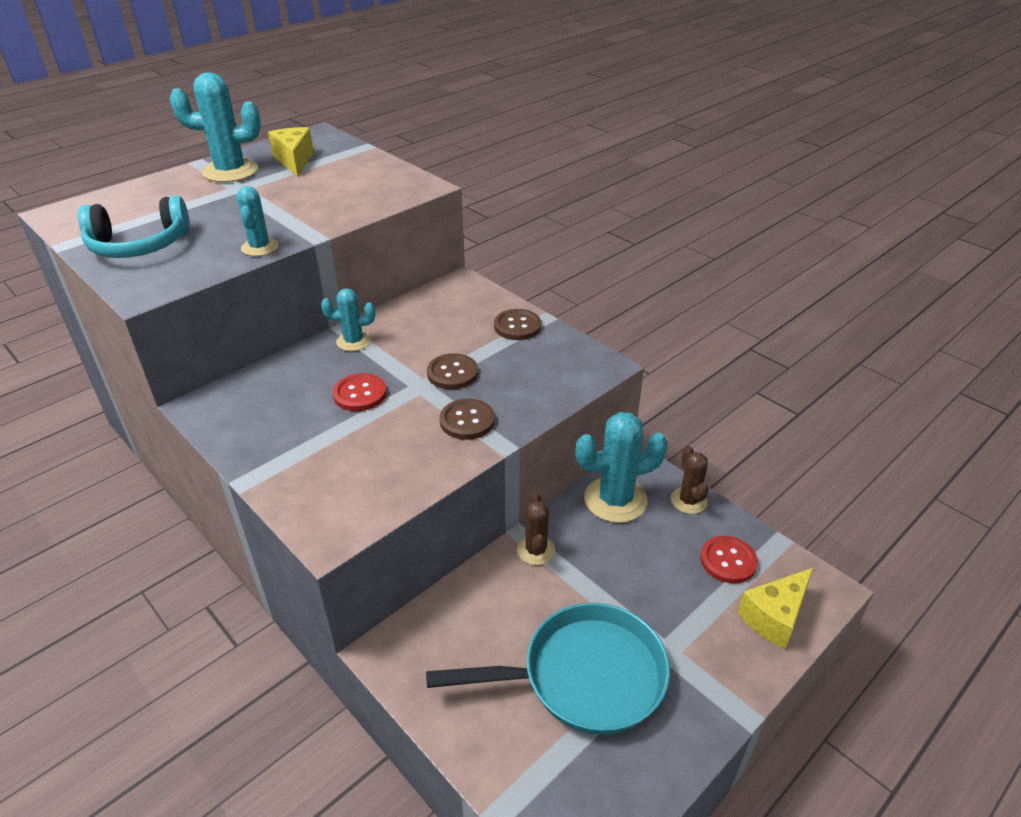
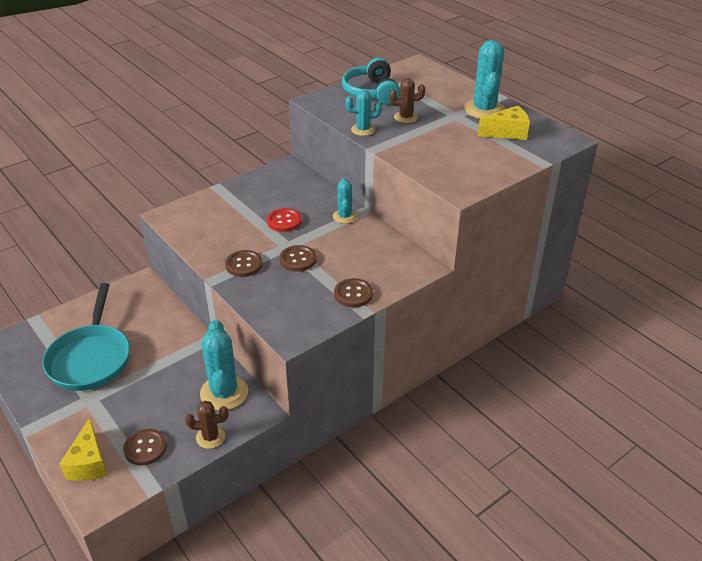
camera: 95 degrees right, 0 degrees up
brown cactus [517,493,555,565] -> brown cactus moved to [389,78,425,123]
red button [701,536,758,583] -> brown button [123,429,167,466]
yellow cheese [738,568,813,649] -> yellow cheese turned 150 degrees counterclockwise [60,418,107,481]

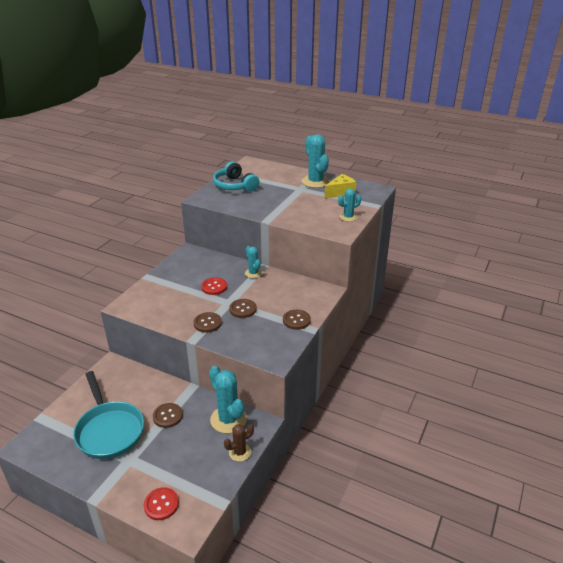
camera: 25 degrees left, 5 degrees down
yellow cheese [60,418,107,481] -> red button [144,487,179,520]
brown button [123,429,167,466] -> brown button moved to [153,403,183,428]
turquoise cactus [345,90,382,136] -> turquoise cactus moved to [338,188,361,222]
brown cactus [389,78,425,123] -> none

